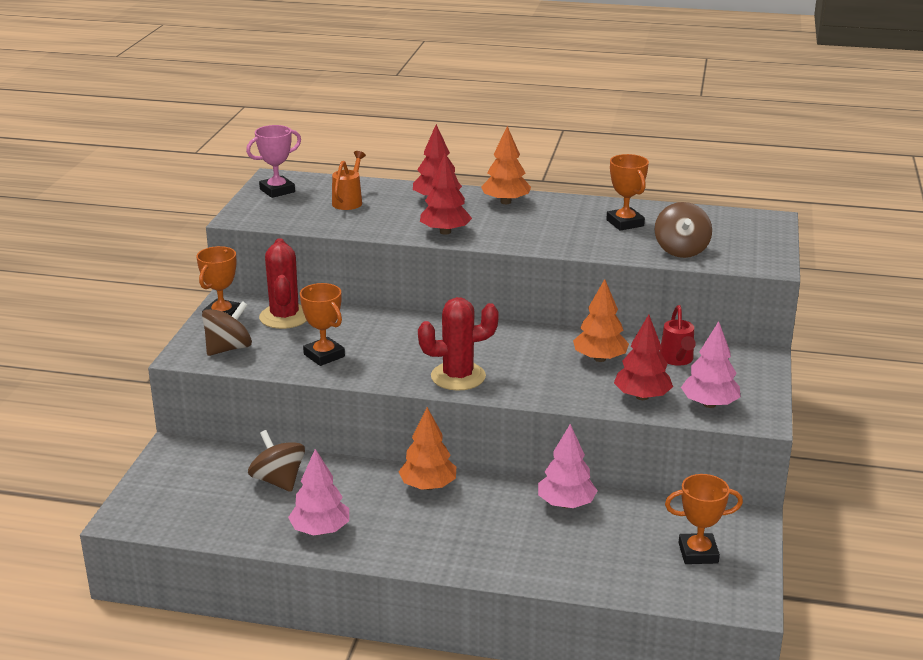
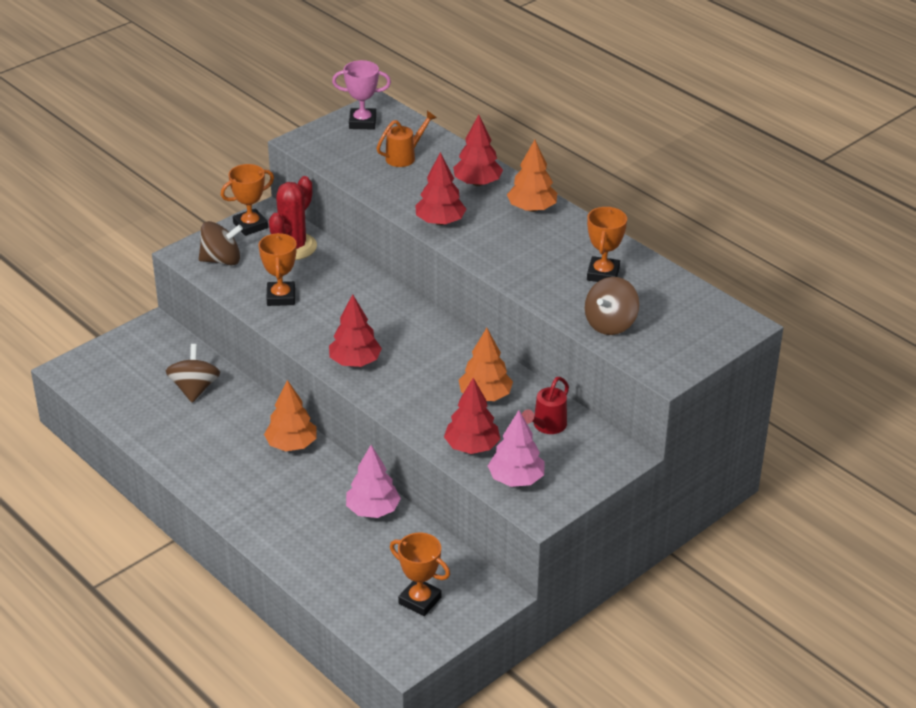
camera: 35 degrees right, 10 degrees up
pink tree [288,449,349,536] -> none
red cactus [418,297,499,391] -> red tree [329,294,382,367]

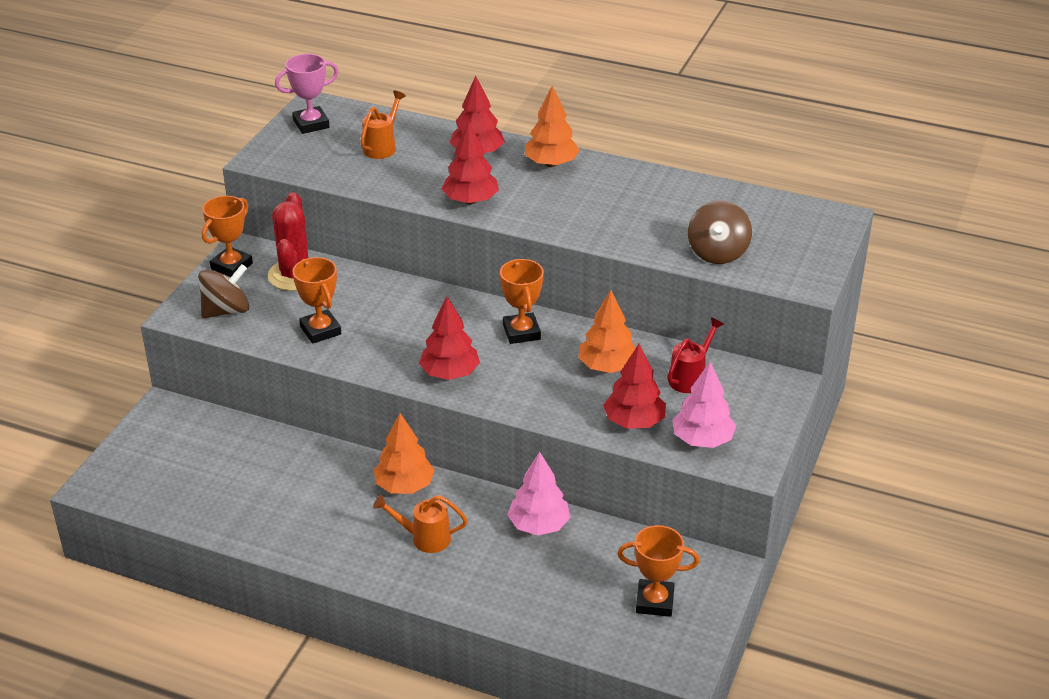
camera: 25 degrees left, 0 degrees up
brown spinning top [166,344,220,403] -> none
red watering can [522,377,569,434] -> red watering can turned 150 degrees counterclockwise [667,317,724,393]
orange trophy [587,207,627,282] -> orange trophy moved to [500,259,544,344]
none -> orange watering can [373,495,468,553]

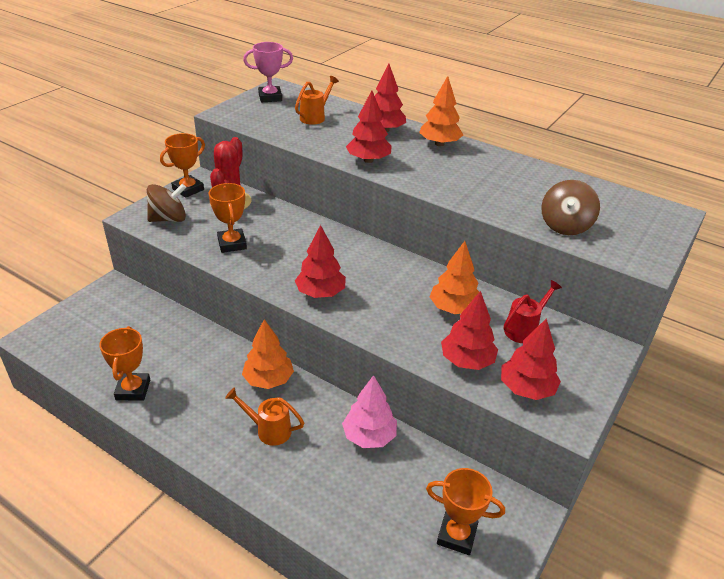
camera: 10 degrees right, 0 degrees up
orange trophy [500,259,544,344] -> orange trophy moved to [99,326,150,400]
pink tree [672,362,736,448] -> red tree [501,318,561,400]

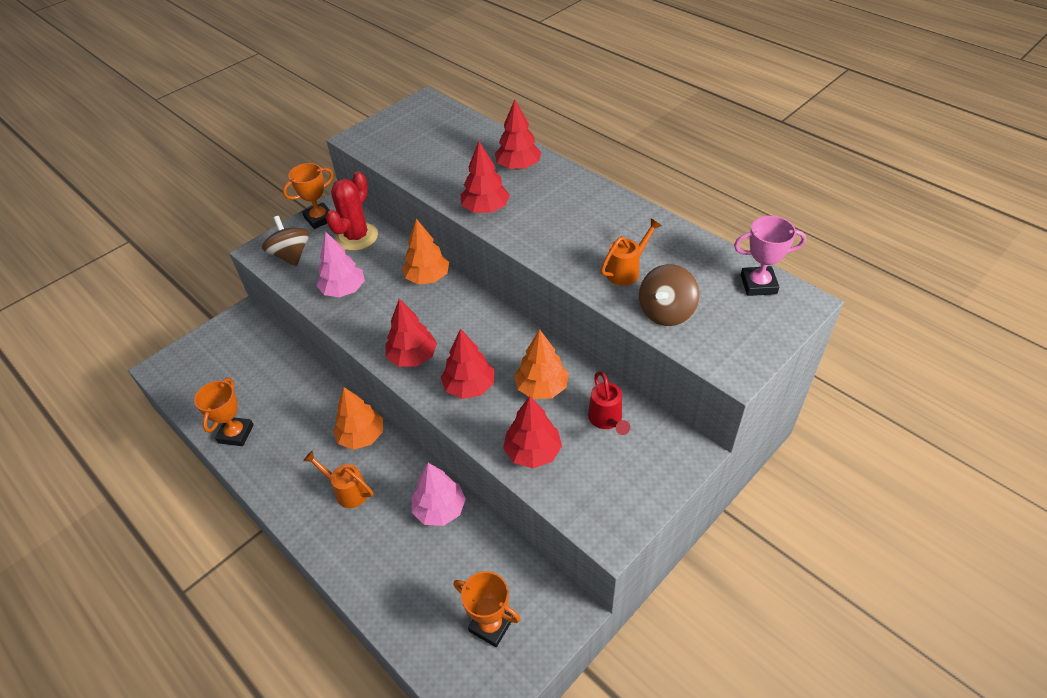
camera: 15 degrees right, 10 degrees up
brown spinning top [147,184,186,222] -> brown spinning top turned 105 degrees counterclockwise [262,216,309,266]
orange trophy [209,183,247,253] -> pink tree [316,231,365,297]
pink trophy [243,42,293,102] -> pink trophy moved to [734,216,806,296]
orange watering can [295,76,339,125] -> orange watering can moved to [601,219,662,286]
orange tree [419,76,463,146] -> orange tree moved to [402,219,449,284]
red tree [501,318,561,400] -> red tree moved to [441,329,494,399]
red watering can [504,280,562,343] -> red watering can turned 105 degrees clockwise [588,372,630,435]

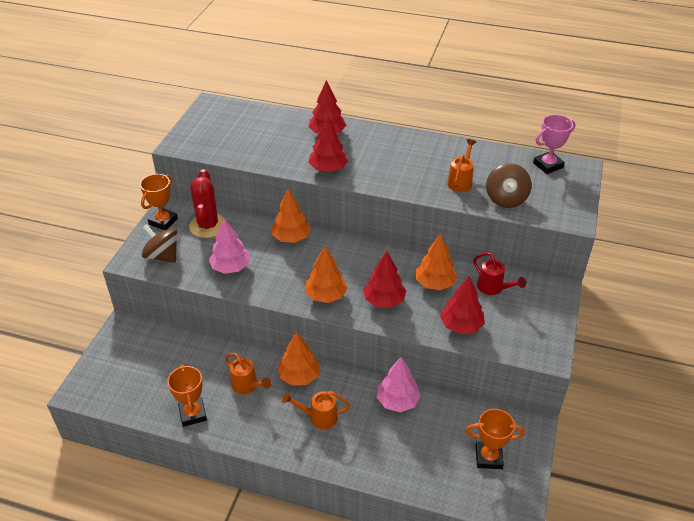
camera: 30 degrees left, 5 degrees down
red tree [385,299,437,367] -> orange tree [305,246,348,303]
none -> orange watering can [225,353,271,394]

